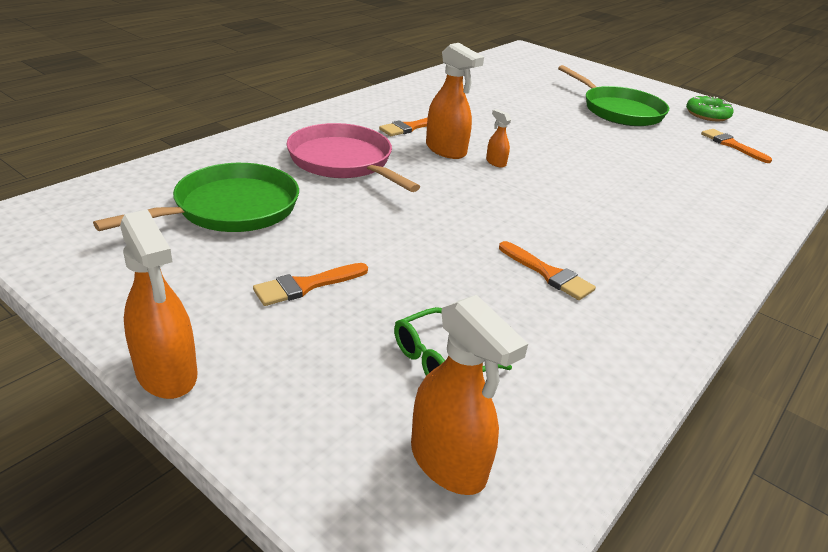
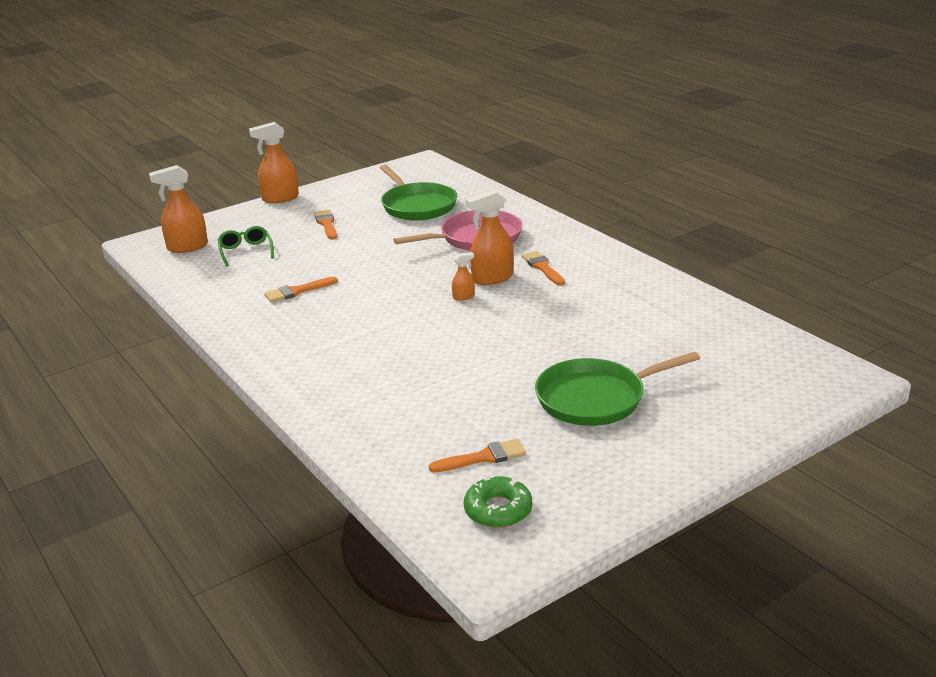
camera: 110 degrees right, 5 degrees down
green donut [686,95,733,121] -> green donut moved to [464,476,532,528]

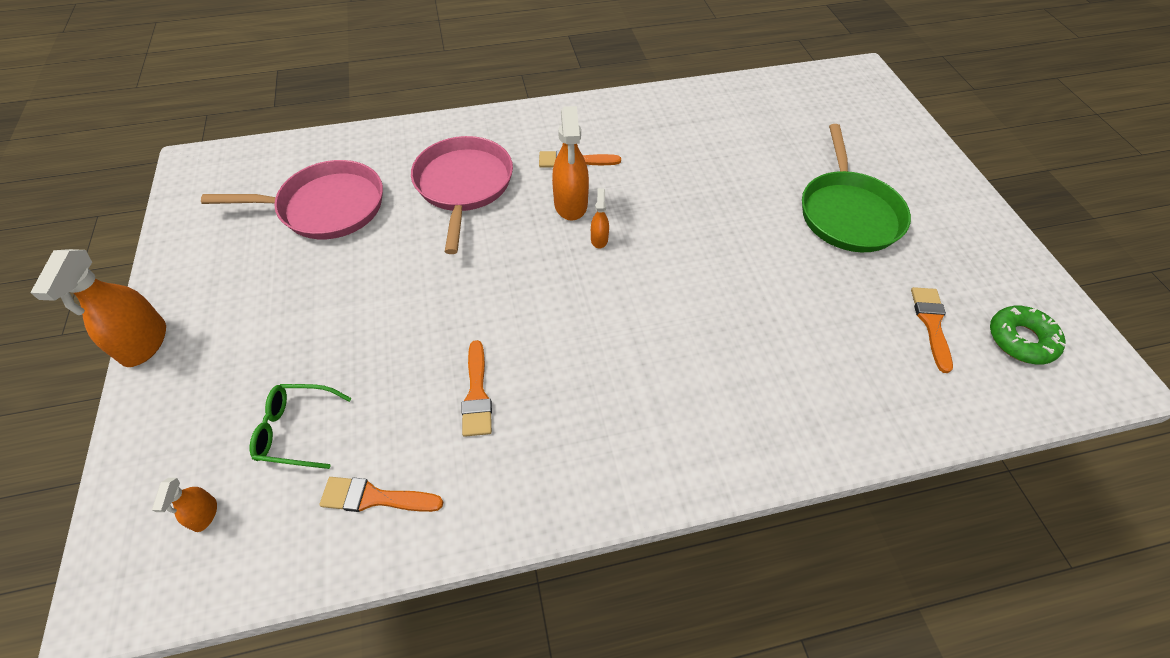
camera: 70 degrees left, 25 degrees up
orange spray bottle [149,165,208,253] -> orange spray bottle [152,478,217,532], size x0.50
orange brush [314,210,337,240] -> orange brush moved to [319,477,443,512]
green pan [380,165,457,220] -> pink pan [201,160,383,239]

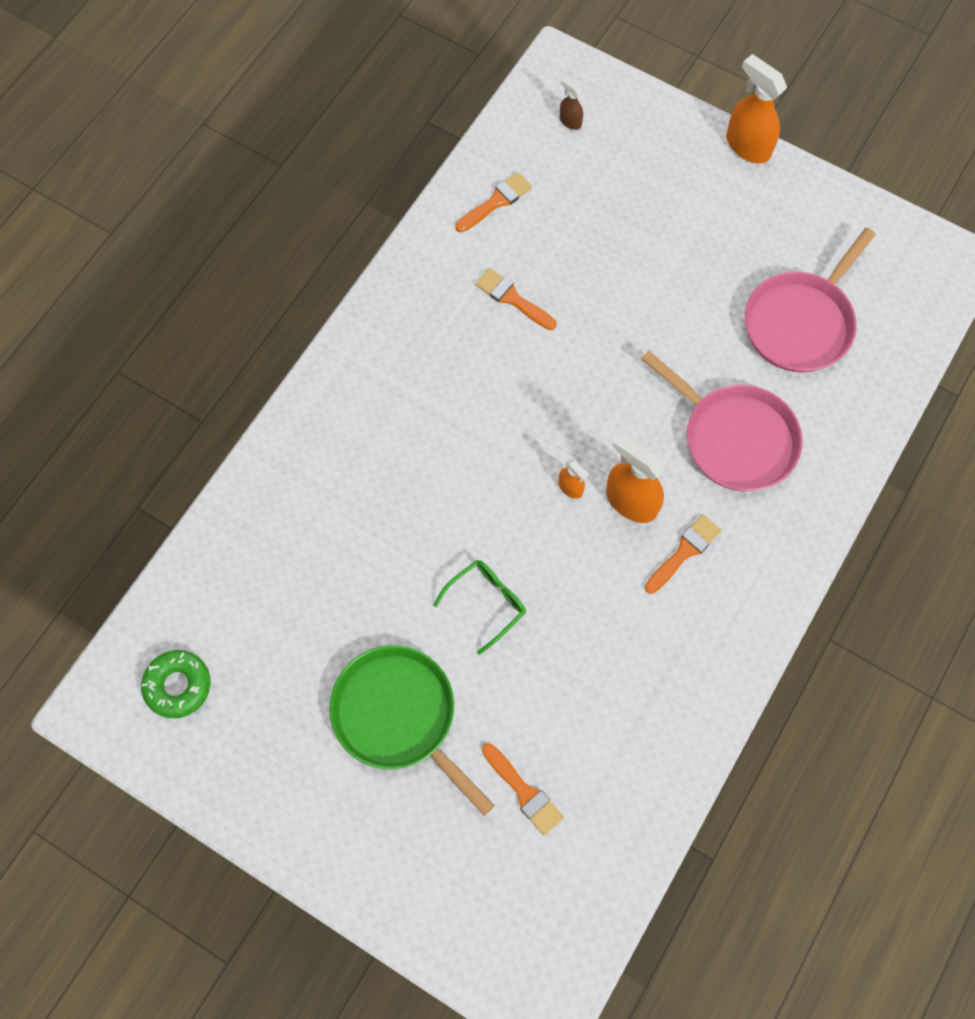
camera: 135 degrees right, 15 degrees up
orange spray bottle [152,478,217,532] -> brown spray bottle [560,77,583,130]
green glasses [250,384,352,469] -> green glasses moved to [433,560,526,655]
orange brush [911,287,953,373] -> orange brush moved to [482,743,564,836]

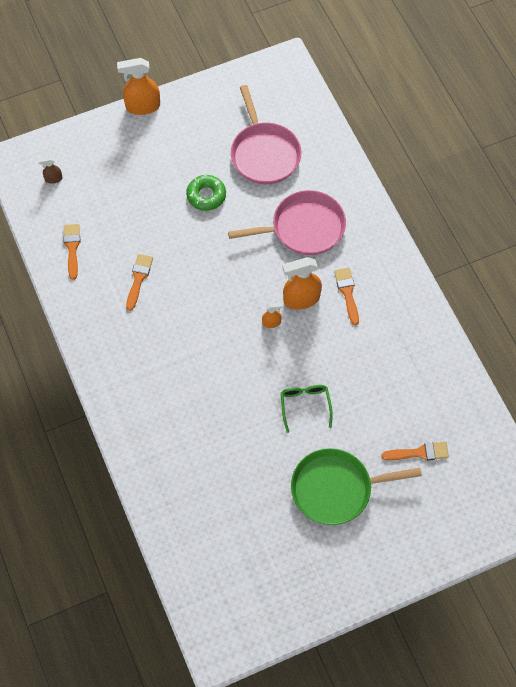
camera: 55 degrees left, 5 degrees down
green donut [141,650,211,718] -> green donut moved to [186,175,226,211]
orange brush [476,268,556,330] -> orange brush turned 120 degrees clockwise [126,254,153,311]

